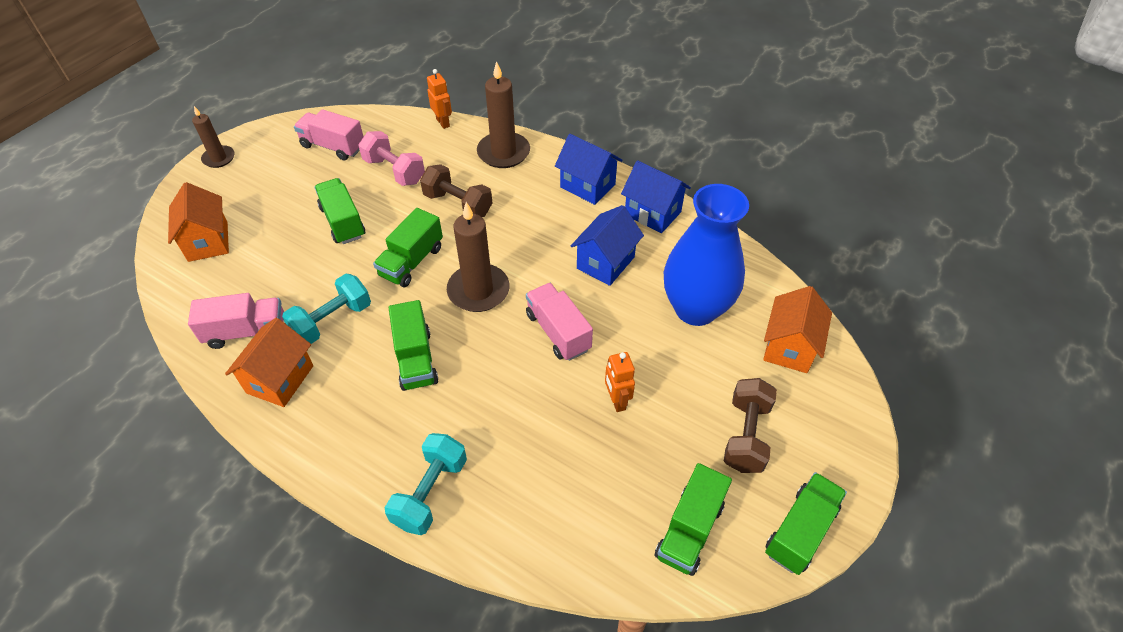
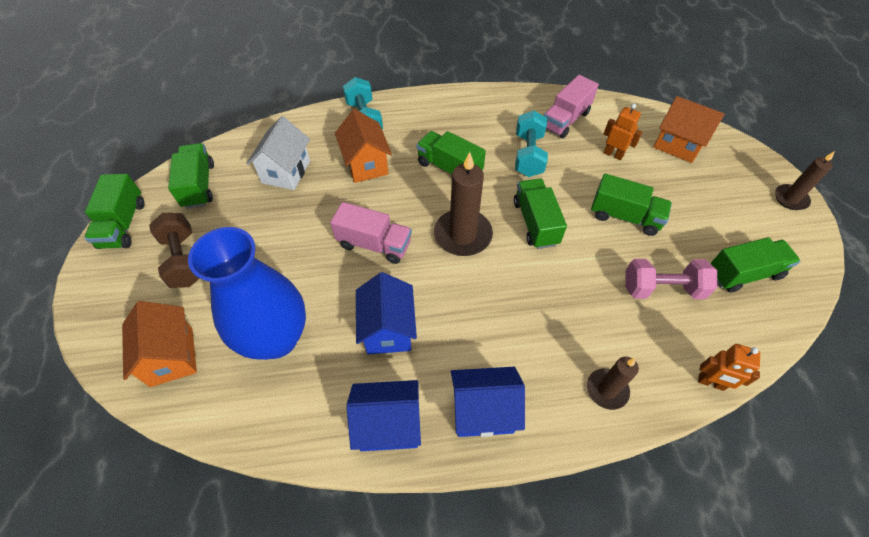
camera: 140 degrees right, 5 degrees up
orange house [225,318,313,407] -> orange house moved to [335,109,392,183]
pink truck [294,109,364,161] -> green truck [710,237,801,293]
brown dumbbell [420,164,492,217] -> none
brown candle [477,61,530,168] -> brown candle [587,357,639,410], size x0.60
orange robot [605,352,635,412] -> orange robot moved to [604,103,642,160]
none -> white house [246,116,310,190]

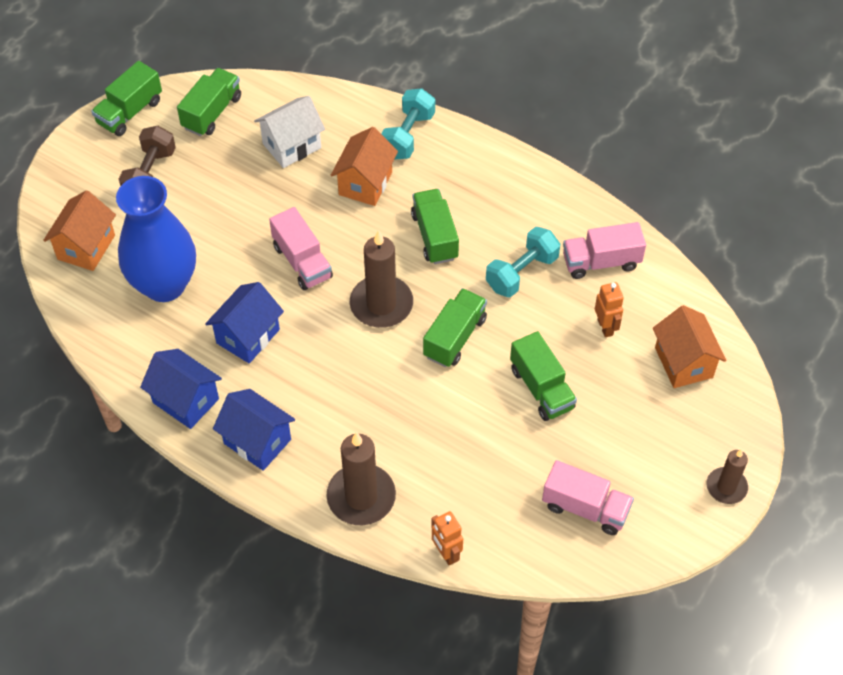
camera: 40 degrees right, 0 degrees up
brown candle [587,357,639,410] -> brown candle [327,432,396,525], size x1.66
pink dumbbell [625,259,717,299] -> none
green truck [710,237,801,293] -> pink truck [542,460,634,535]

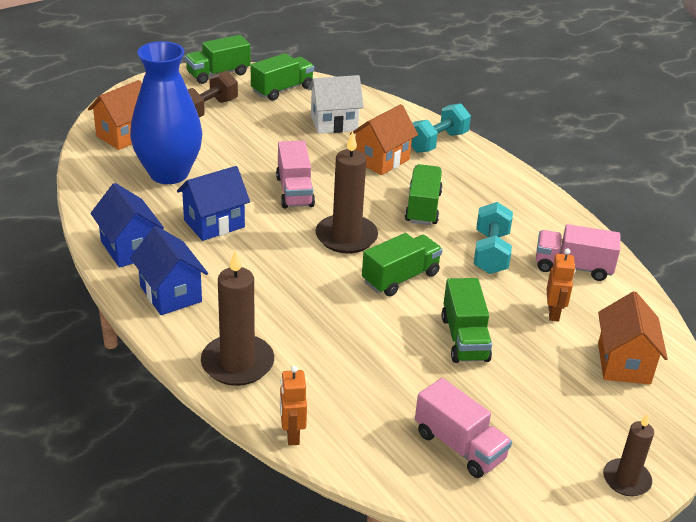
camera: 20 degrees right, 20 degrees down
turquoise dumbbell [486,227,560,297] -> turquoise dumbbell turned 60 degrees counterclockwise [474,202,513,274]

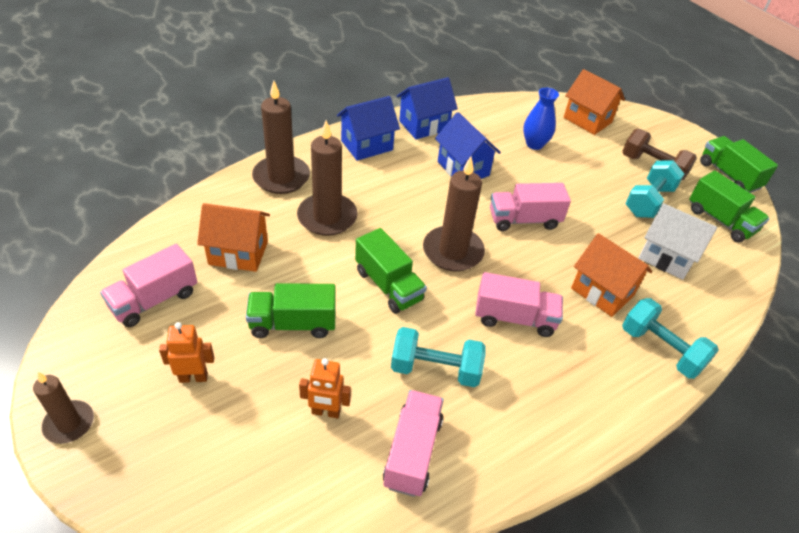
camera: 90 degrees right, 10 degrees up
blue vase [130,41,203,184] -> blue vase [523,88,559,150], size x0.50
orange robot [280,366,307,446] -> orange robot moved to [159,322,214,383]
white house [308,75,364,134] -> white house turned 45 degrees counterclockwise [639,203,717,280]
green truck [405,164,443,225] -> pink truck [475,272,563,337]
orange house [598,291,668,384] -> orange house moved to [197,203,270,272]
none -> brown candle [297,120,358,236]
none -> turquoise dumbbell [625,160,684,218]

